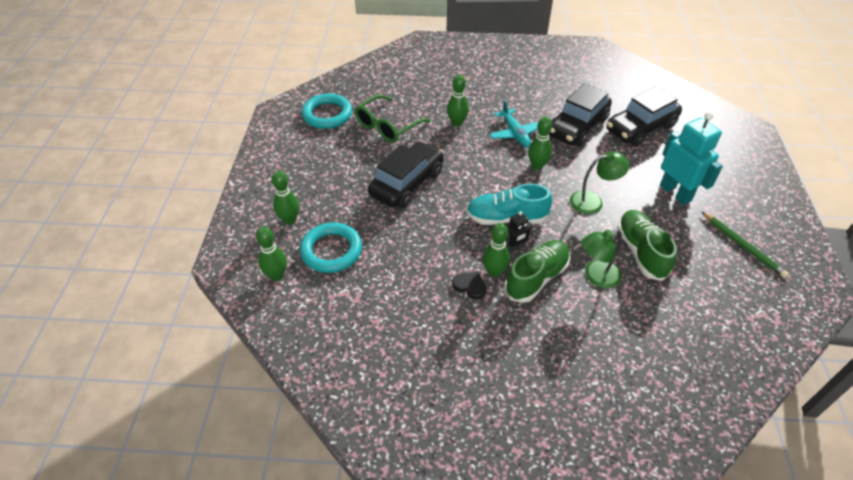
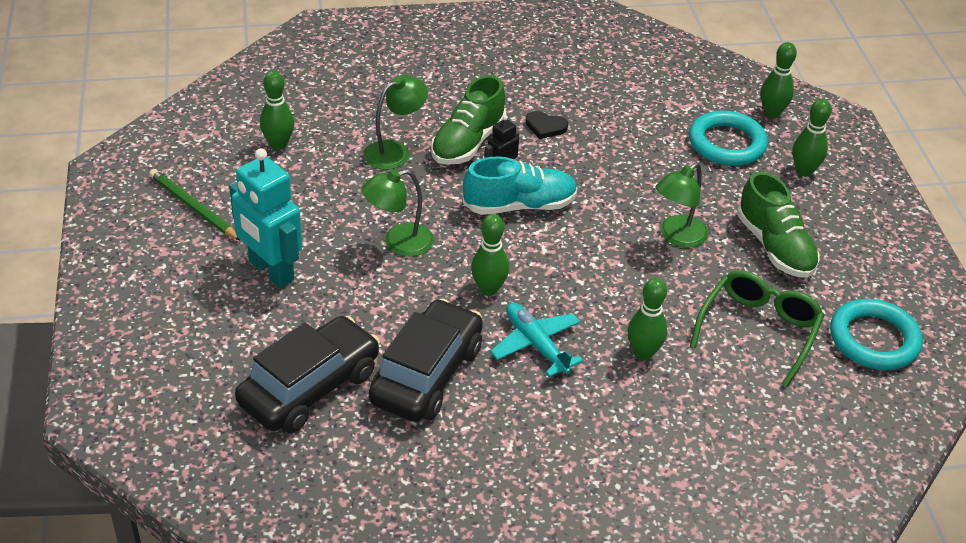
camera: 165 degrees right, 5 degrees down
black car [368,141,444,208] -> green lamp [656,163,708,248]
green bowling pin [482,223,510,277] -> green bowling pin moved to [260,71,294,150]
green shoe [617,210,677,281] -> green shoe moved to [737,172,820,278]

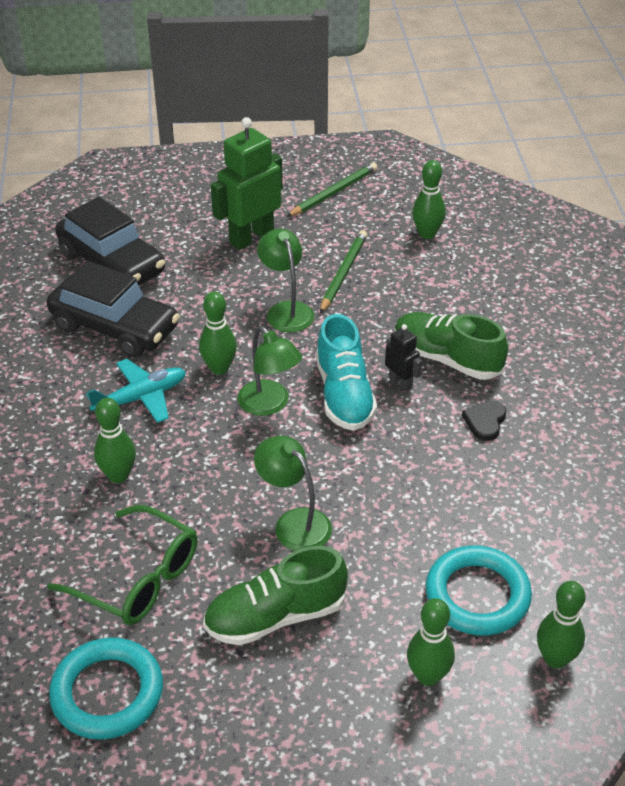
camera: 95 degrees right, 0 degrees up
turquoise robot [229,148,302,288] -> green robot [211,117,283,250]
green lamp [364,75,428,170] -> green lamp moved to [238,326,302,416]
none -> green pencil [320,230,367,313]

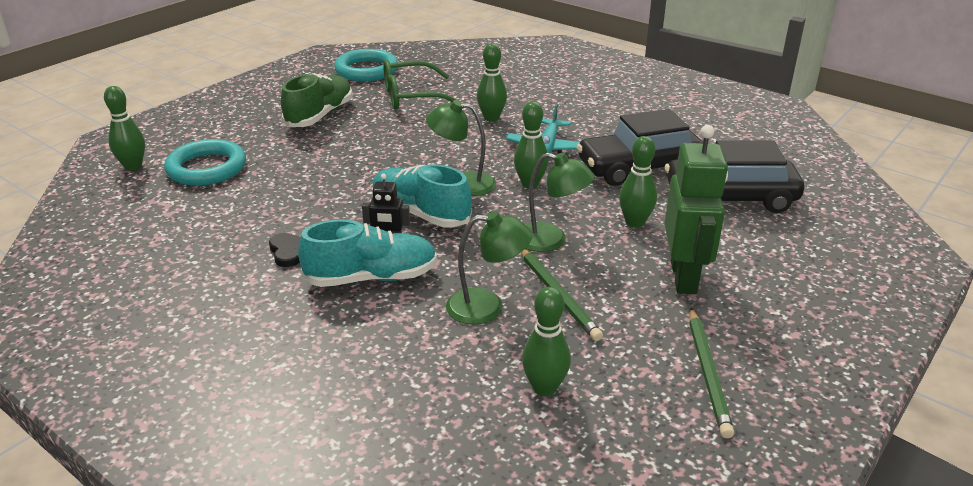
camera: 135 degrees right, 10 degrees down
green lamp [254,436,332,551] -> green lamp moved to [446,211,533,325]
green shoe [394,312,508,380] -> turquoise shoe [298,219,437,287]
green bowling pin [407,598,455,686] -> green bowling pin moved to [619,136,657,228]

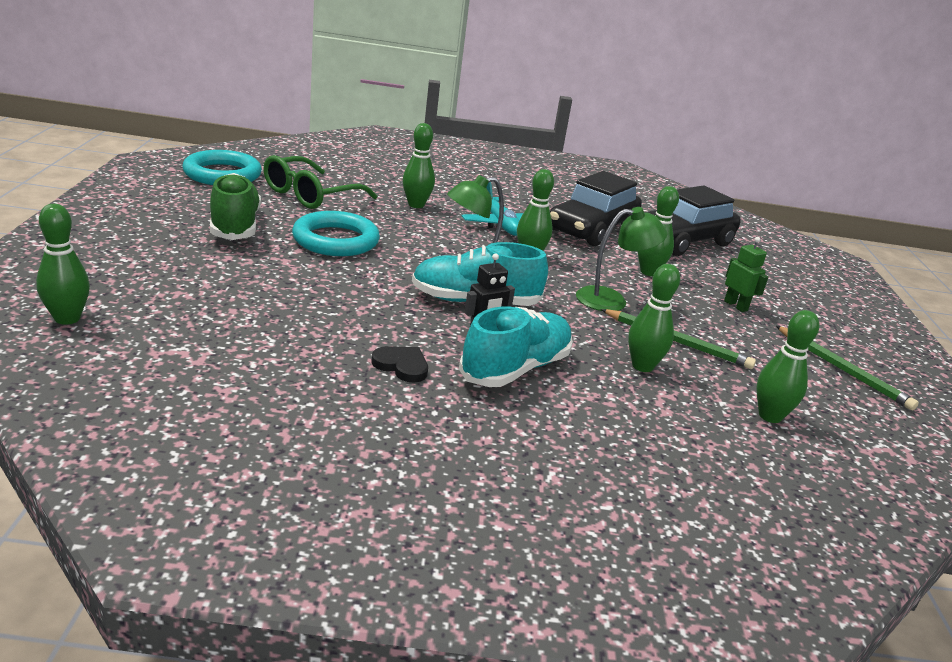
camera: 40 degrees left, 5 degrees down
turquoise ring [164,139,246,186] -> turquoise ring moved to [292,211,380,256]
green lamp [446,211,533,325] -> green bowling pin [628,264,680,372]
green robot [665,125,728,294] -> green robot [724,237,768,312], size x0.49

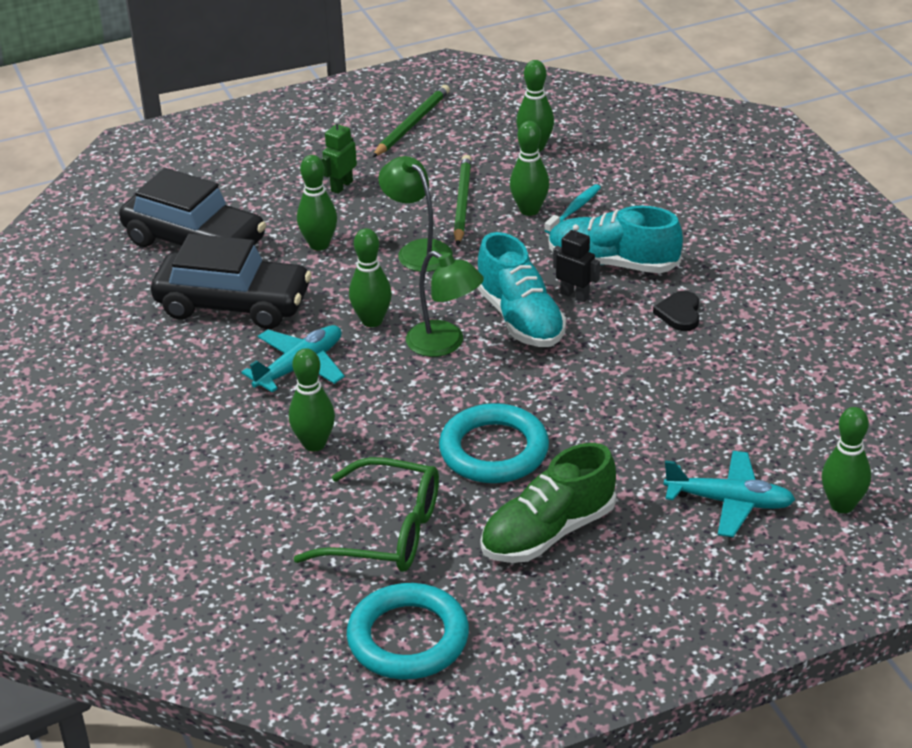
camera: 110 degrees left, 10 degrees up
none -> turquoise toothbrush [545,184,601,234]
none -> turquoise plane [664,451,795,537]

